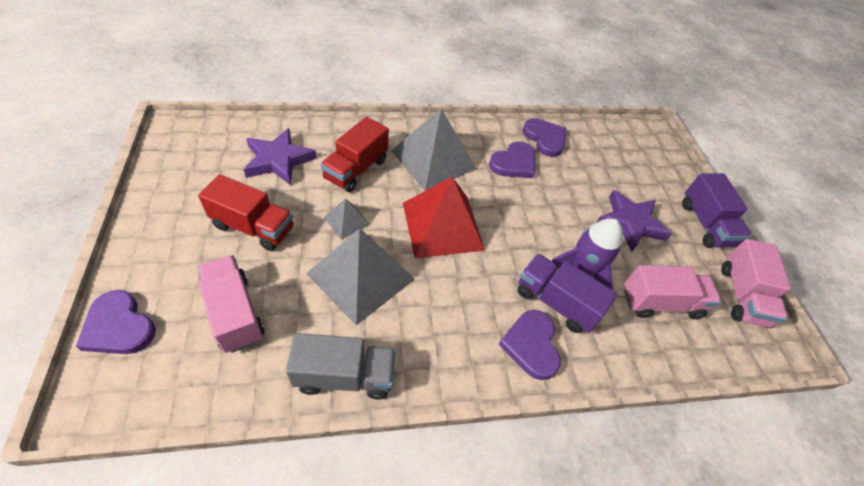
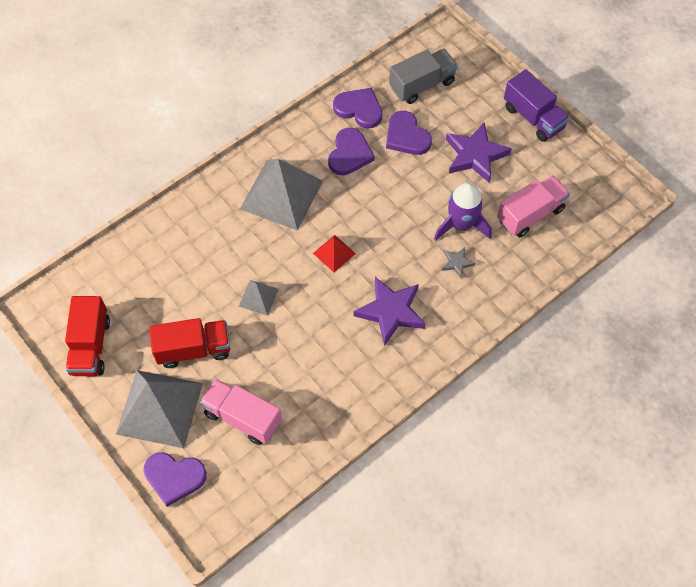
camera: 25 degrees left, 10 degrees up
purple star [244,128,317,185] -> purple star moved to [354,277,426,346]
grey truck [286,333,396,400] -> grey truck moved to [389,49,458,104]
grey pyramid [306,228,415,325] -> grey pyramid moved to [116,370,203,448]
red truck [321,117,389,192] -> red truck moved to [65,296,110,376]
red pyramid [403,177,485,258] -> red pyramid [313,235,356,272], size x0.47
purple heart [498,310,561,380] -> purple heart moved to [386,111,432,155]
purple truck [517,254,617,333] -> grey star [442,247,475,278]
pink truck [721,239,791,328] -> none

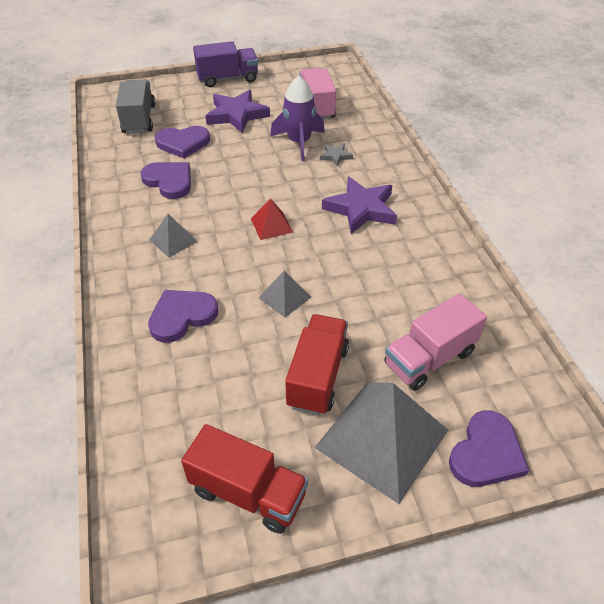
camera: 65 degrees left, 15 degrees down
grey pyramid [240,159,323,231] -> grey pyramid [150,214,198,258], size x0.47
purple heart [333,88,382,129] -> purple heart moved to [148,290,218,343]

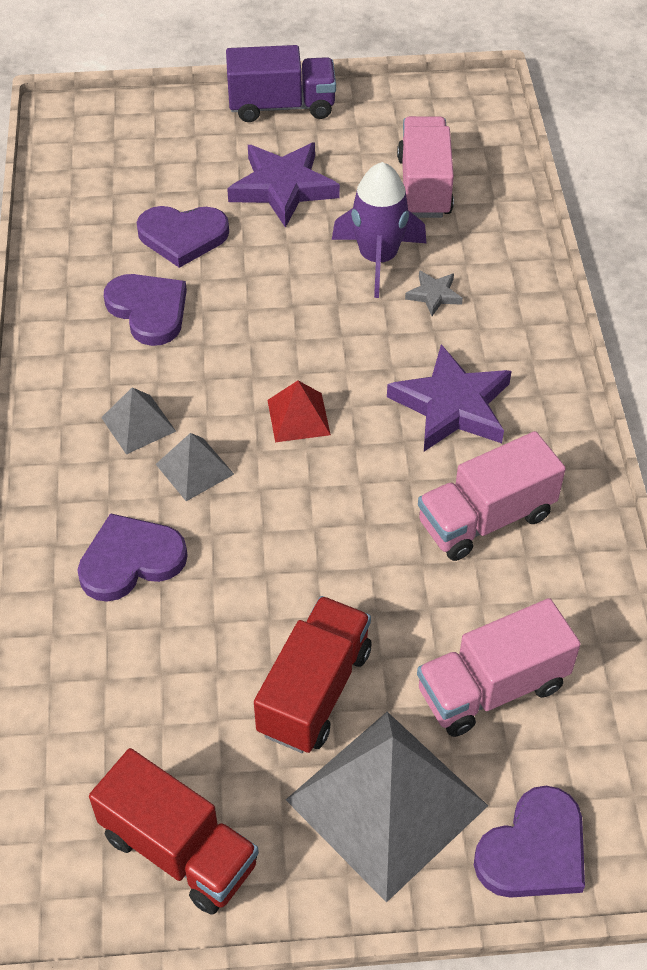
camera: 10 degrees right, 5 degrees up
grey truck [116,79,156,134] -> none
grey pyramid [258,271,311,318] -> grey pyramid moved to [156,433,234,501]
none -> pink truck [418,431,566,561]

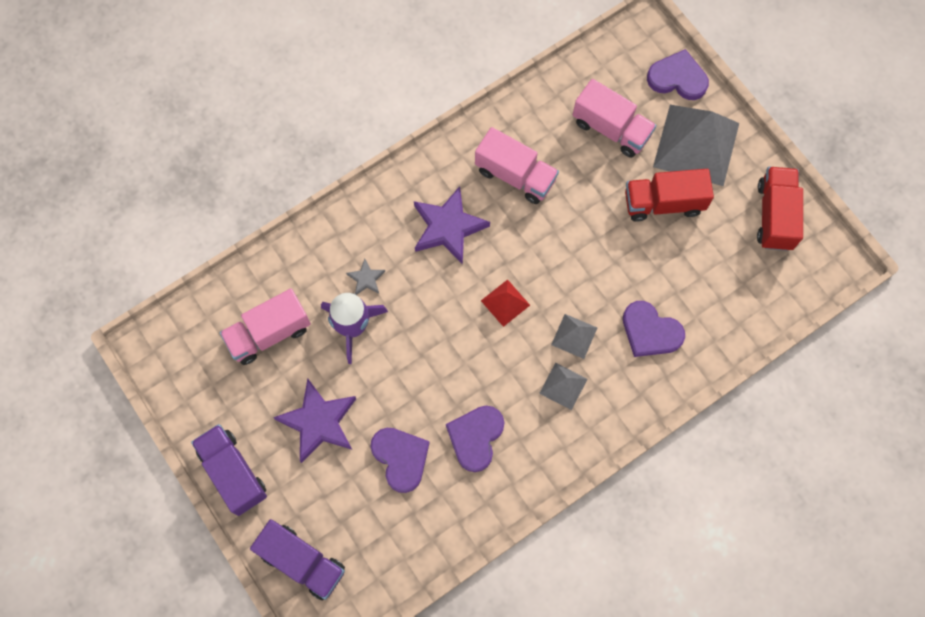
camera: 120 degrees left, 20 degrees up
none -> purple truck [250,519,345,600]

